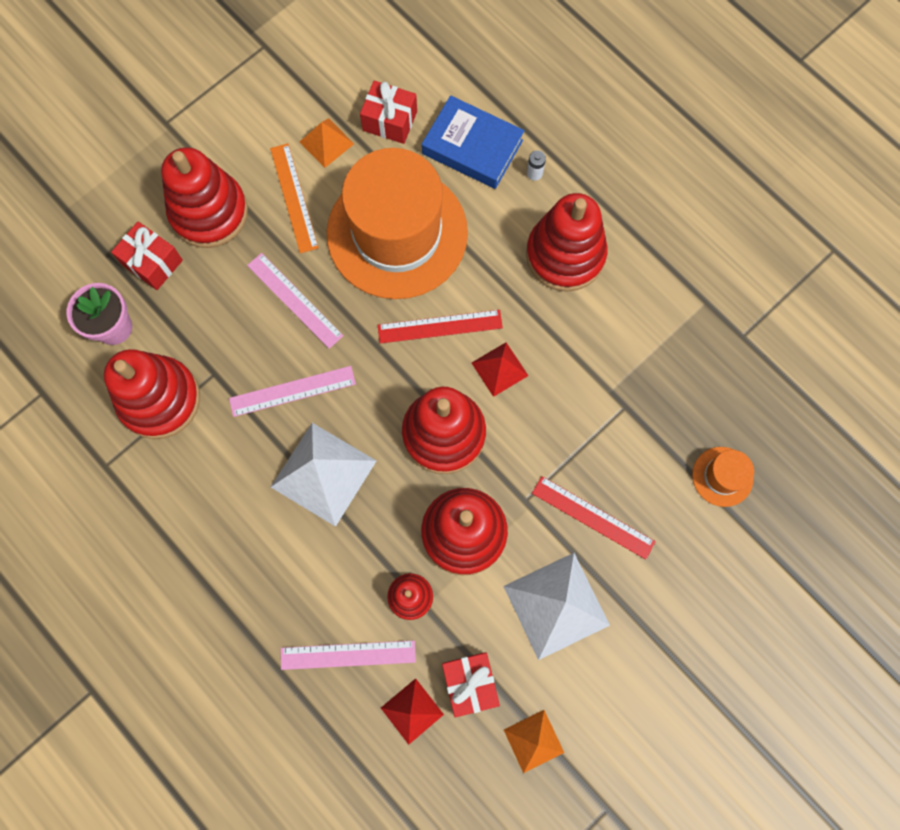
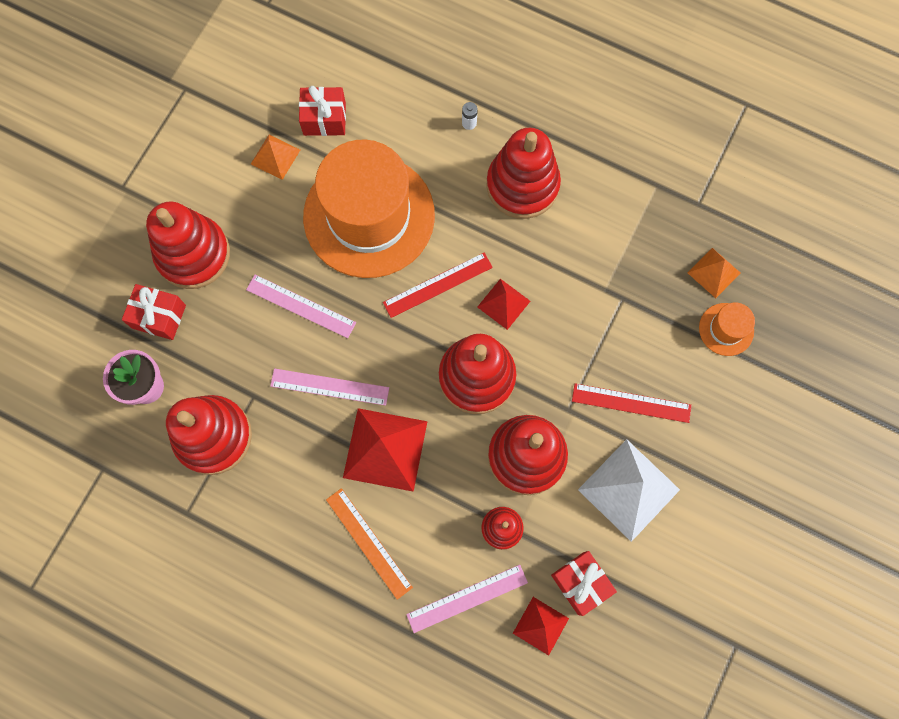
camera: 20 degrees left, 0 degrees up
pink ruler [229,366,356,417] -> pink ruler turned 45 degrees clockwise [270,368,389,406]
orange ruler [270,143,319,253] -> orange ruler moved to [326,488,413,600]
white pyramid [271,423,376,527] -> red pyramid [343,408,428,492]
blue book [422,95,524,189] -> none
orange pyramid [504,710,564,773] -> orange pyramid moved to [688,248,740,298]

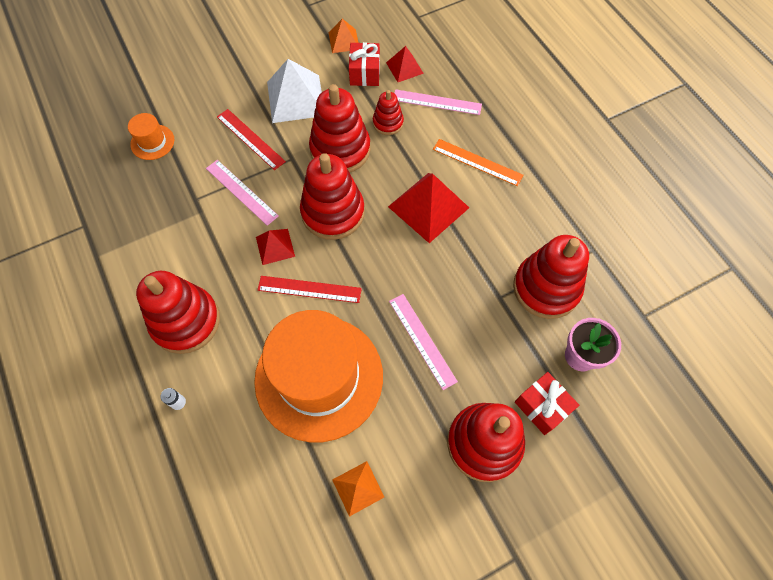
camera: 145 degrees left, 10 degrees down
pink ruler [270,368,389,406] -> pink ruler moved to [206,160,279,226]
red gift [299,86,346,136] -> none
orange ruler [326,488,413,600] -> orange ruler turned 60 degrees counterclockwise [433,139,523,186]
orange pyramid [688,248,740,298] -> orange pyramid moved to [329,19,359,53]

